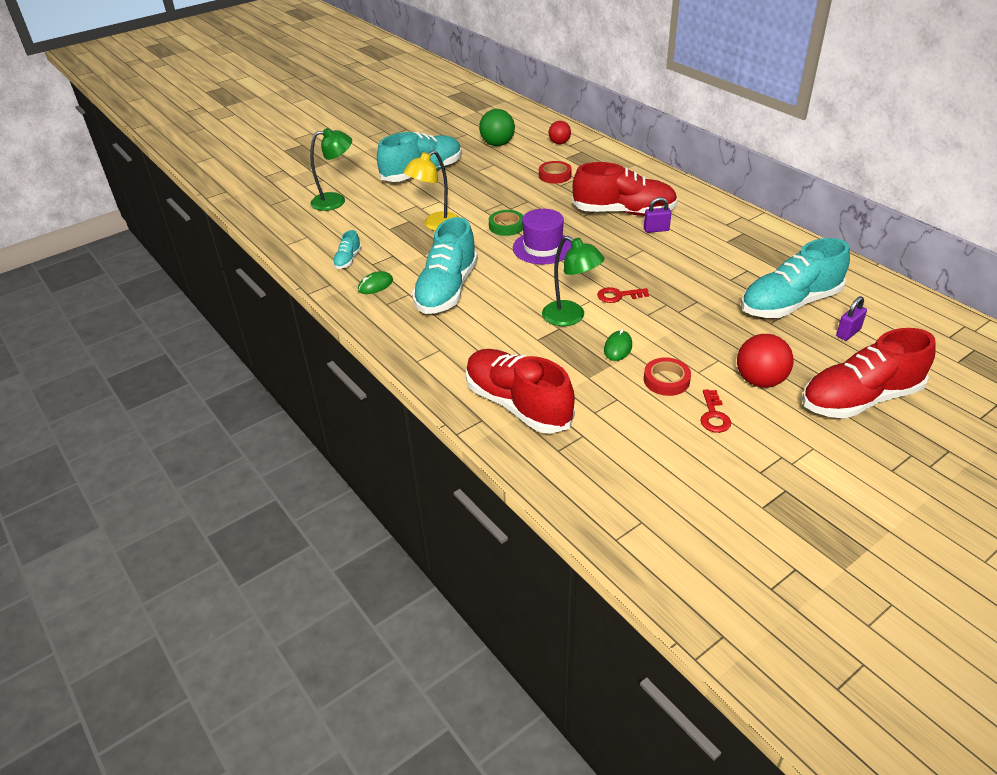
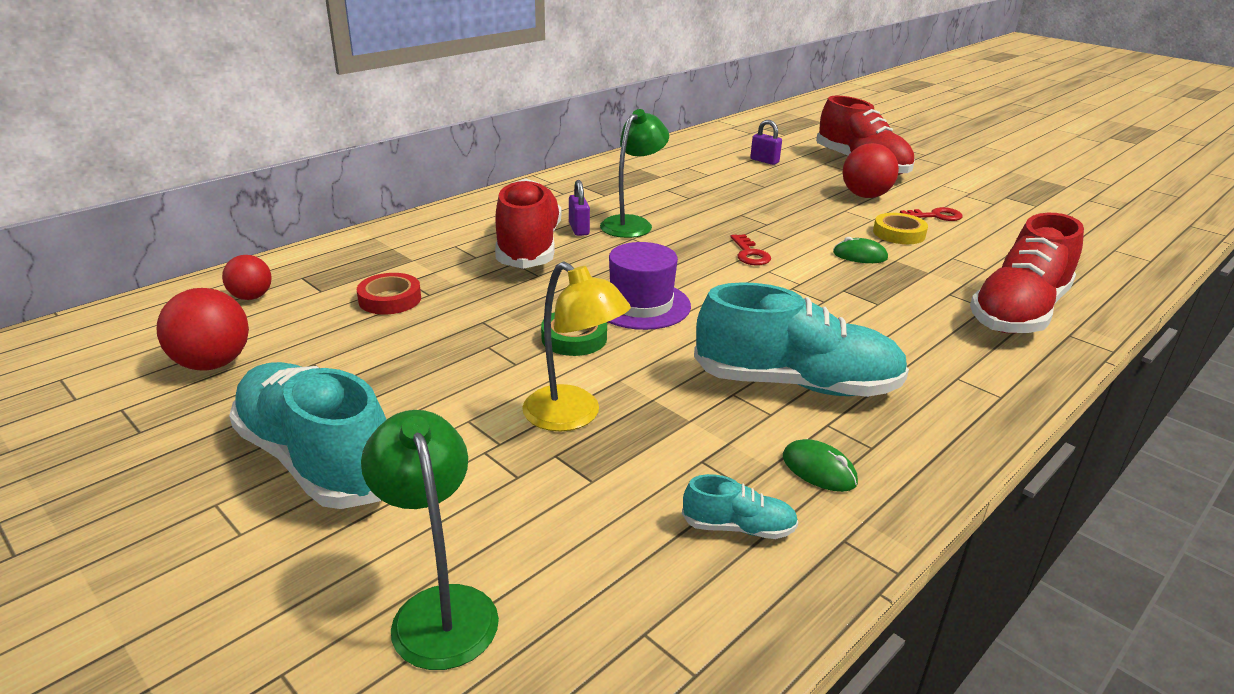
camera: 100 degrees left, 10 degrees down
green ball [479,109,515,146] -> red ball [157,288,249,371]
green lamp [542,236,605,326] -> green lamp moved to [600,109,669,238]
red tape [644,357,691,396] -> yellow tape [873,213,928,244]
turquoise shoe [741,238,850,318] -> none

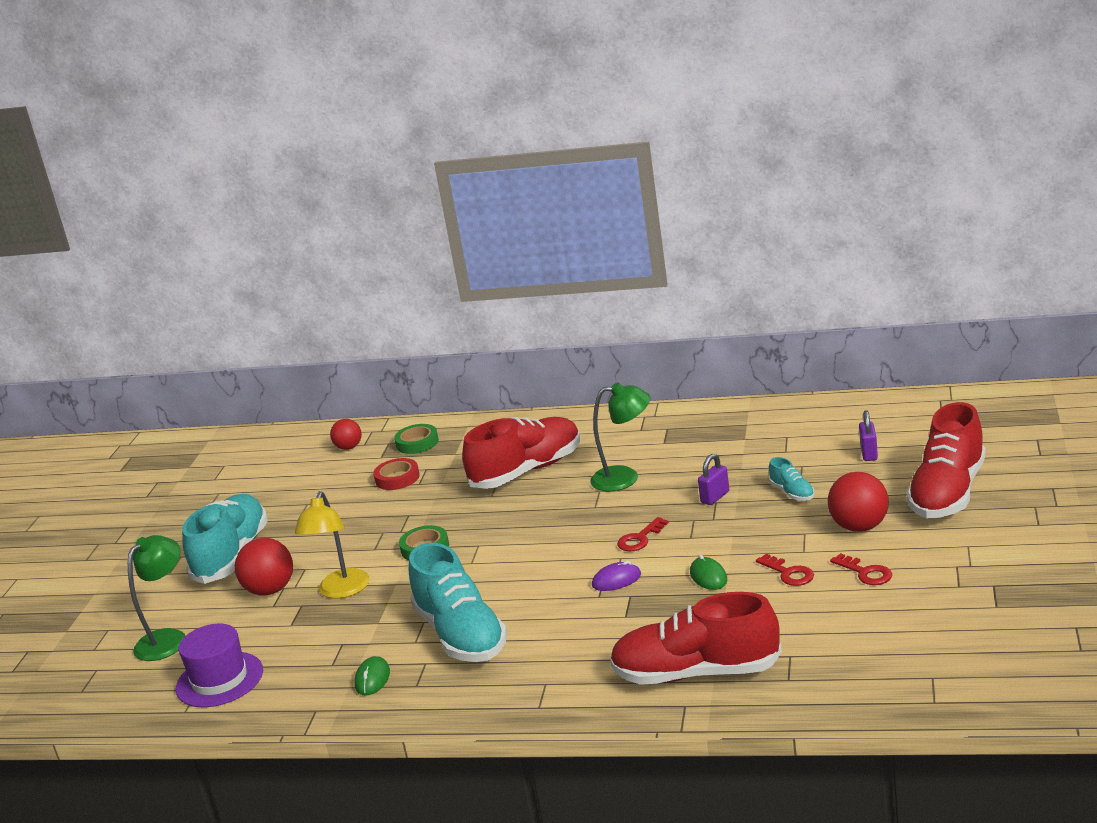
camera: 60 degrees right, 5 degrees down
red ball [157,288,249,371] -> red ball moved to [235,538,293,595]
purple padlock [569,180,590,236] -> purple padlock moved to [698,454,729,505]
purple hat [608,242,691,330] -> purple hat moved to [175,624,263,707]
turquoise shoe [682,474,798,539] -> turquoise shoe moved to [769,457,815,501]
yellow tape [873,213,928,244] -> red key [756,553,814,586]
none -> green tape [394,424,439,454]
none -> purple mouse [592,560,641,591]

